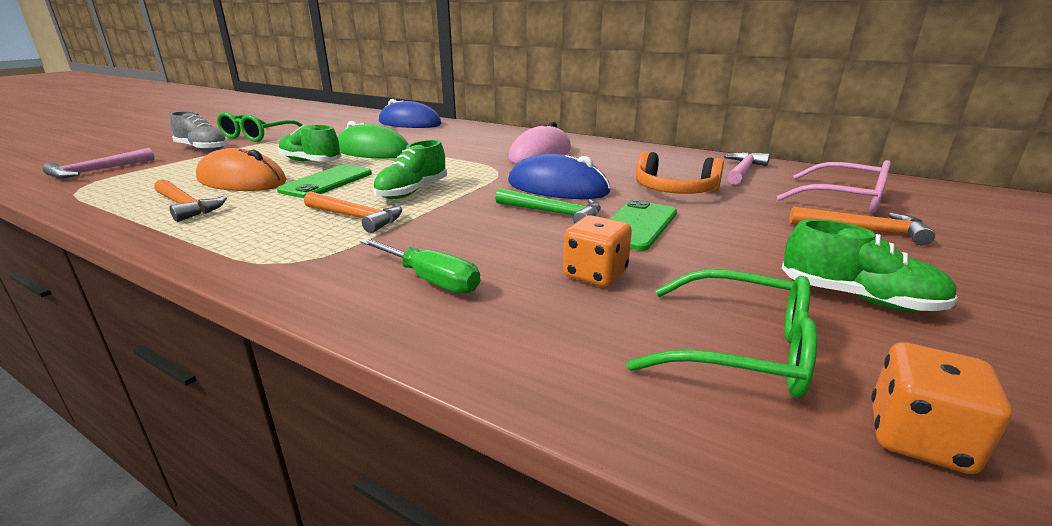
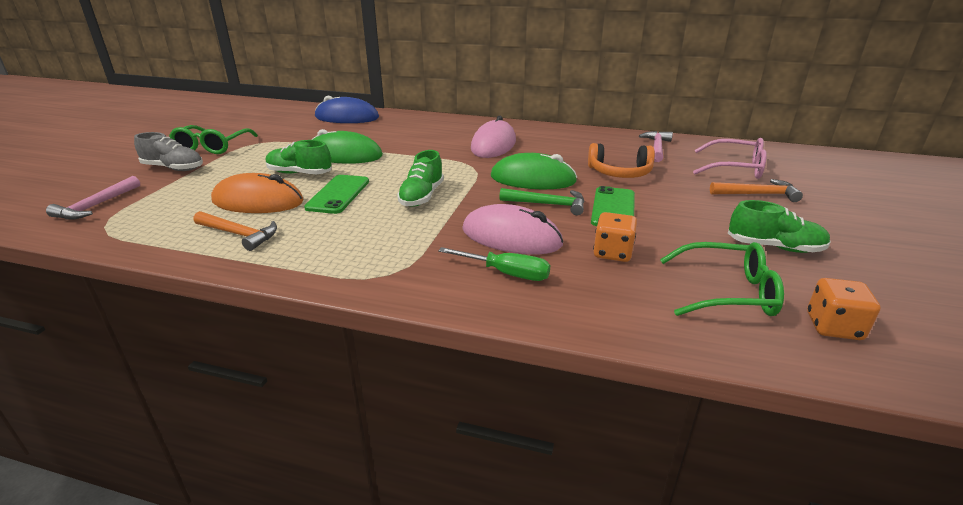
camera: 15 degrees left, 5 degrees up
orange hammer [304,192,402,233] -> none
blue mouse [508,153,611,199] -> green mouse [491,153,577,189]
none -> pink mouse [462,204,564,255]

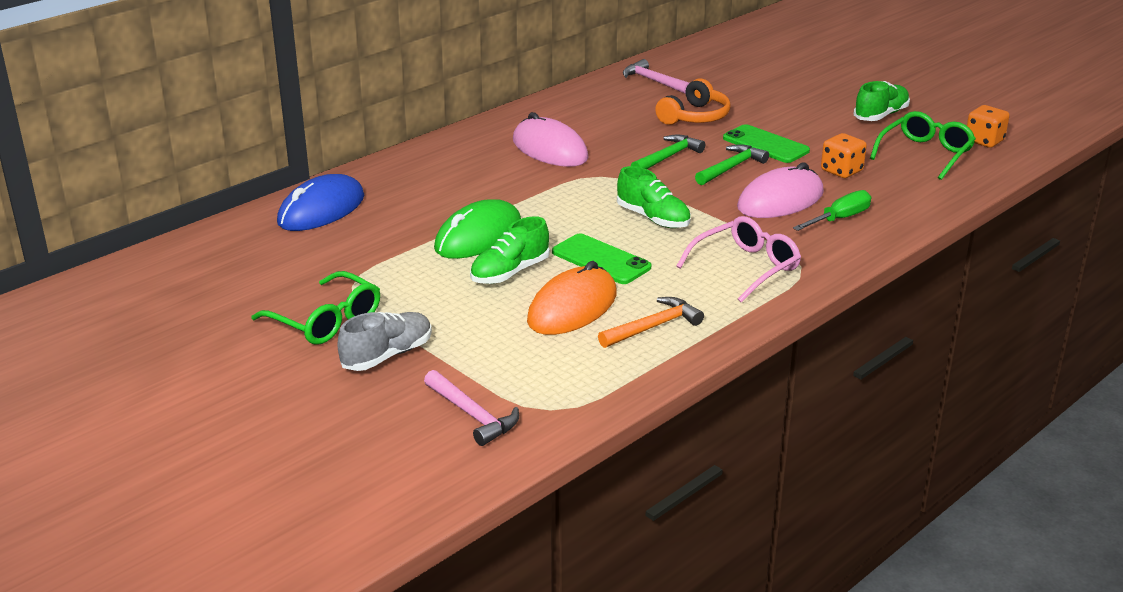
camera: 60 degrees left, 0 degrees up
green mouse [491,153,577,189] -> green hammer [631,135,705,169]
pink glasses [693,138,767,179] -> pink glasses moved to [676,216,801,303]
orange hammer [710,179,803,202] -> none

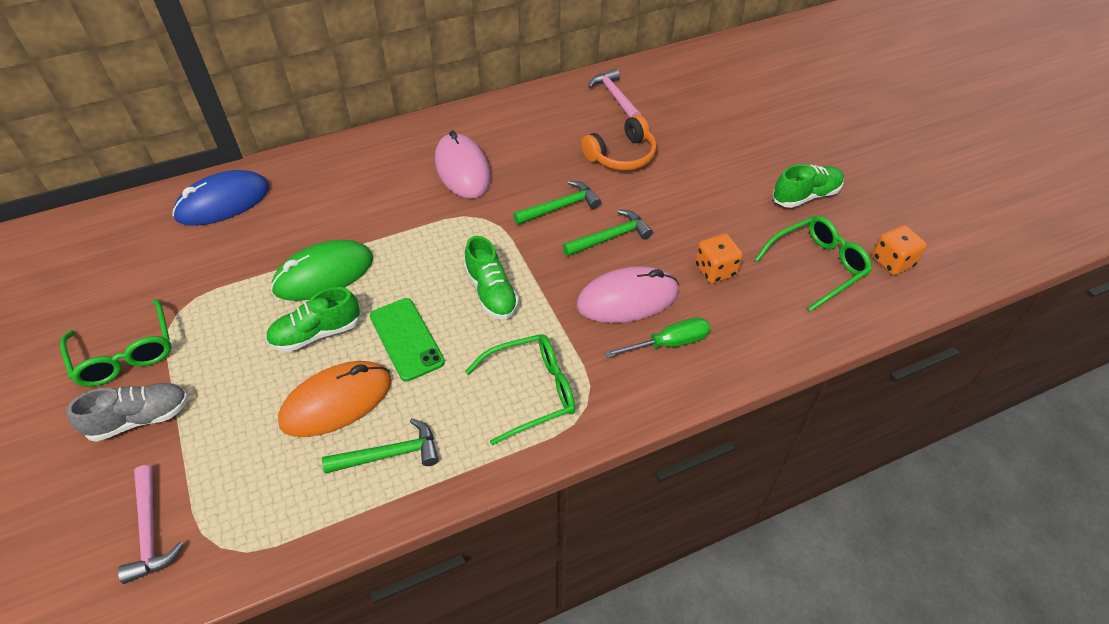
camera: 20 degrees right, 20 degrees up
orange hammer [598,297,704,348] -> green hammer [322,418,439,474]
pink glasses [676,216,801,303] -> green glasses [465,334,575,445]
green phone [723,124,810,163] -> none

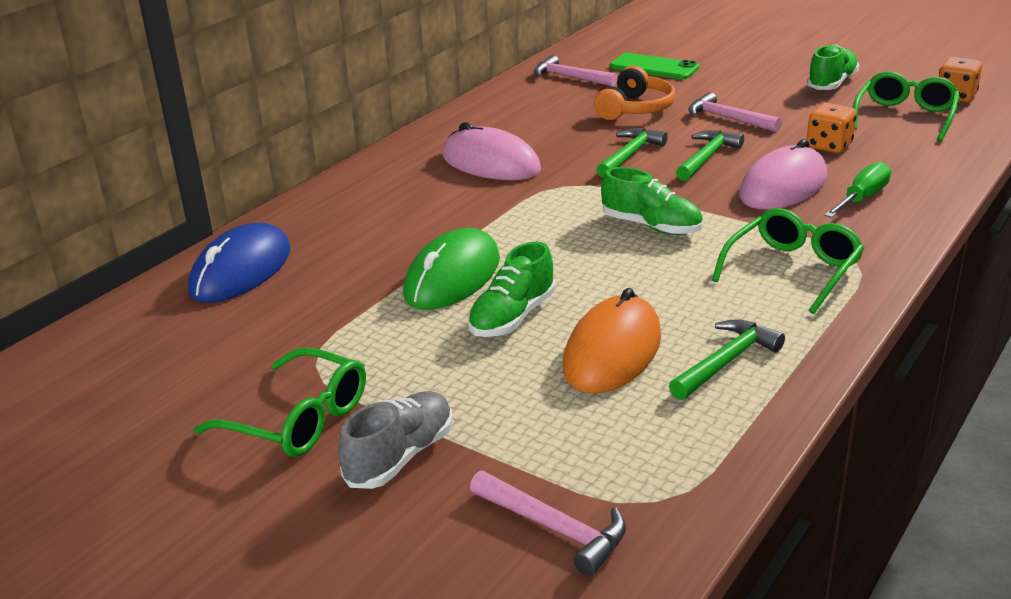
camera: 30 degrees left, 20 degrees down
green phone [370,298,445,382] -> green phone moved to [610,53,699,80]
none -> pink hammer [688,92,782,132]

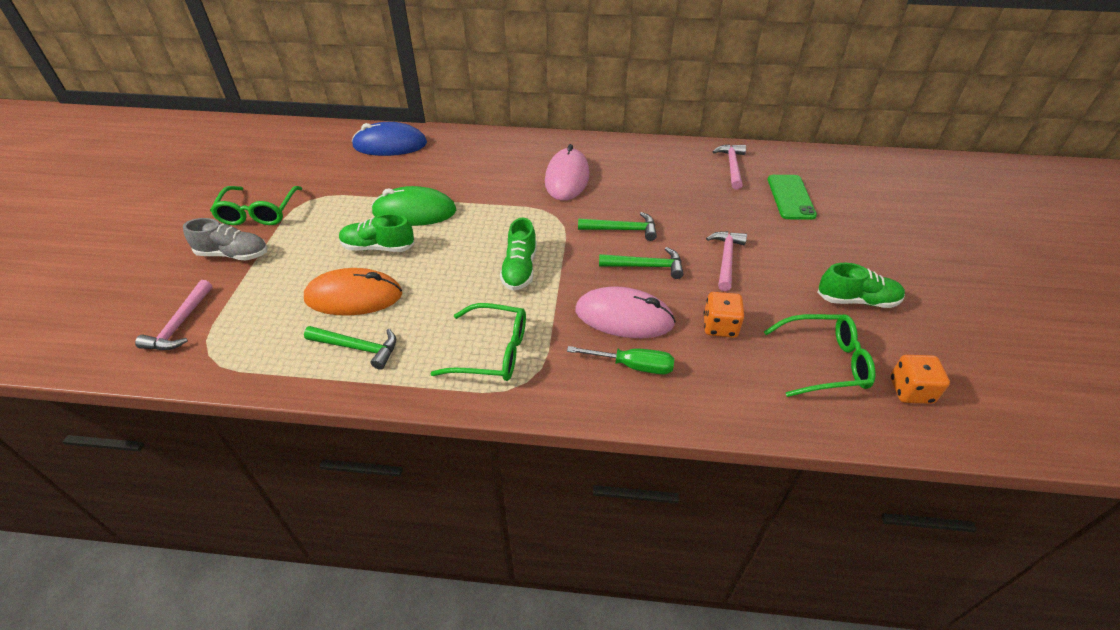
camera: 60 degrees right, 15 degrees up
orange headphones [594,66,676,120] -> none

